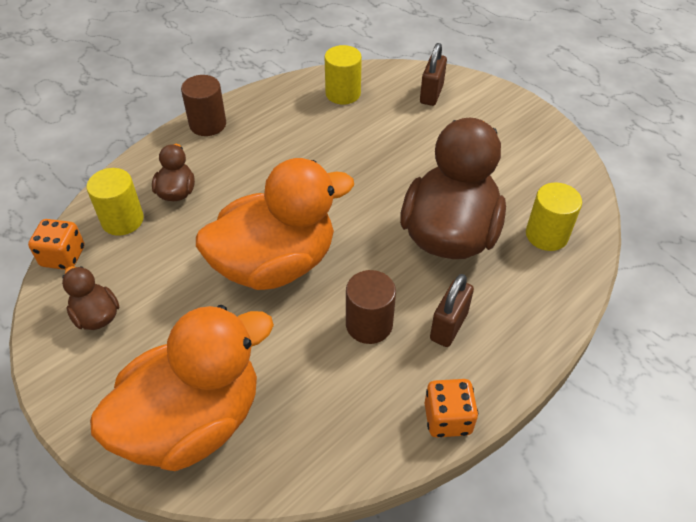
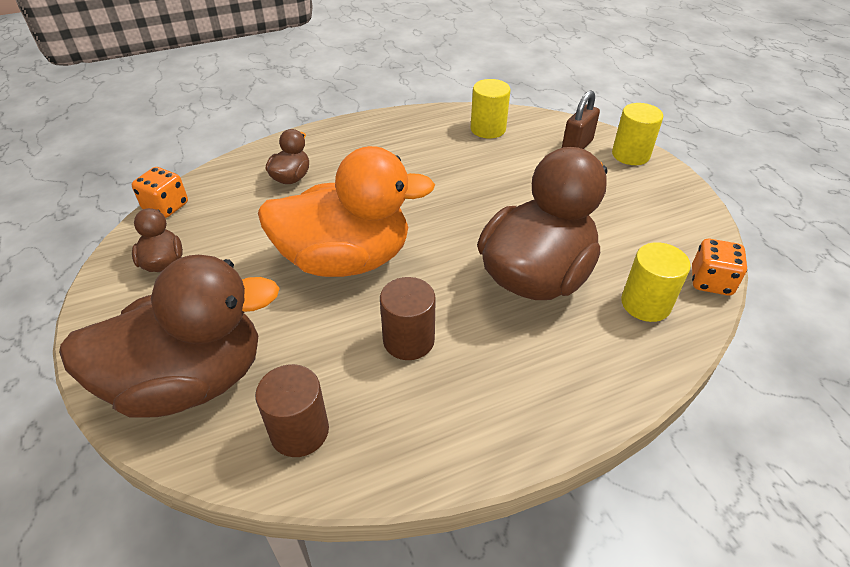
camera: 20 degrees right, 5 degrees down
yellow cylinder [86,168,144,236] -> yellow cylinder moved to [612,103,663,165]
orange duck [90,305,274,471] -> brown duck [59,255,280,418]
brown cylinder [181,75,226,136] -> brown cylinder moved to [255,364,329,457]
orange dice [425,379,478,437] -> orange dice moved to [692,239,747,296]
brown padlock [430,274,474,347] -> none

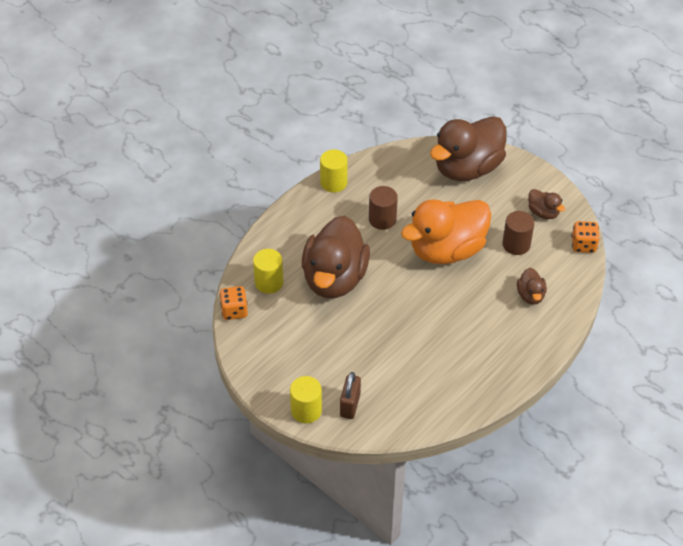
camera: 155 degrees right, 5 degrees up
brown cylinder [255,364,329,457] -> brown cylinder moved to [502,211,534,255]
yellow cylinder [471,79,511,138] -> yellow cylinder moved to [320,149,348,192]

